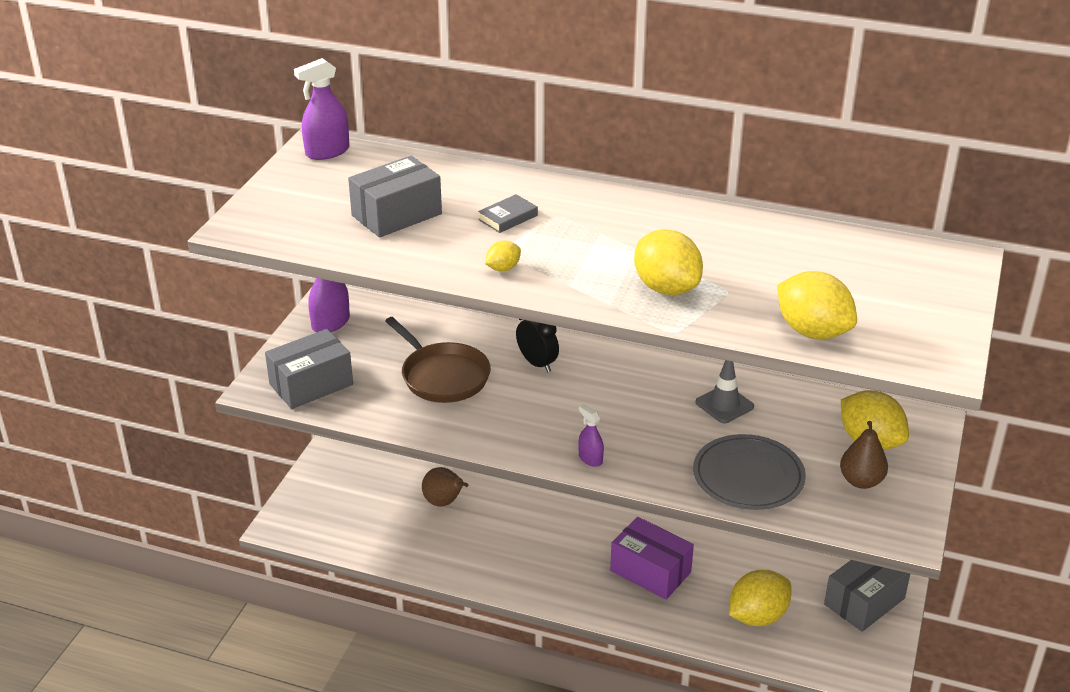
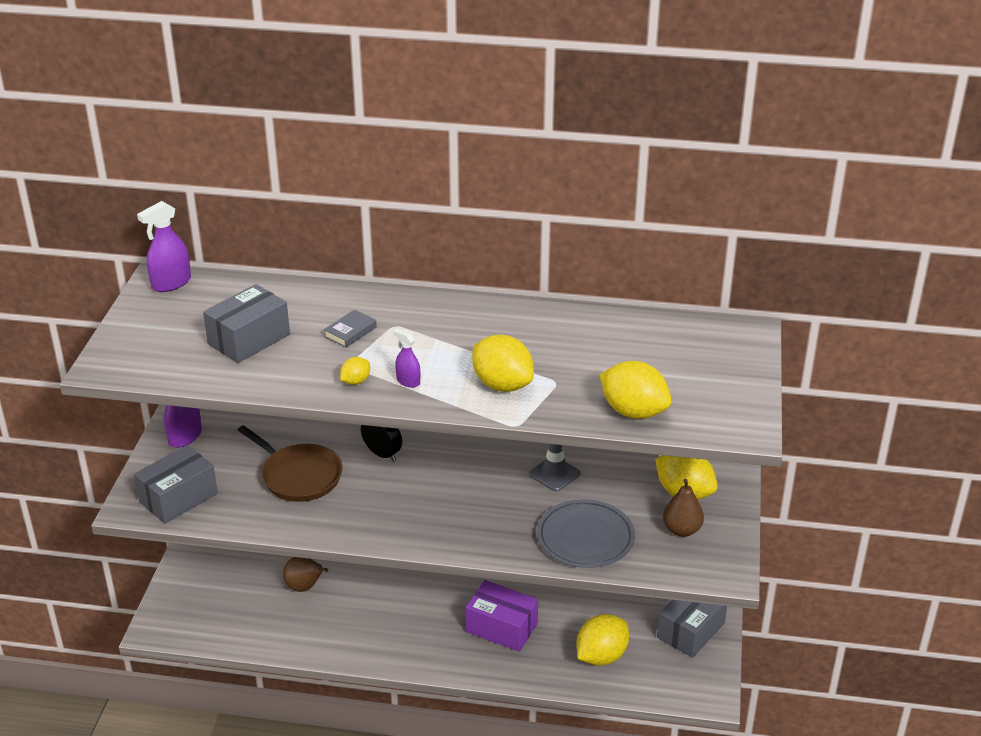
camera: 10 degrees left, 0 degrees up
purple spray bottle [578,404,604,467] -> purple spray bottle moved to [393,329,420,388]

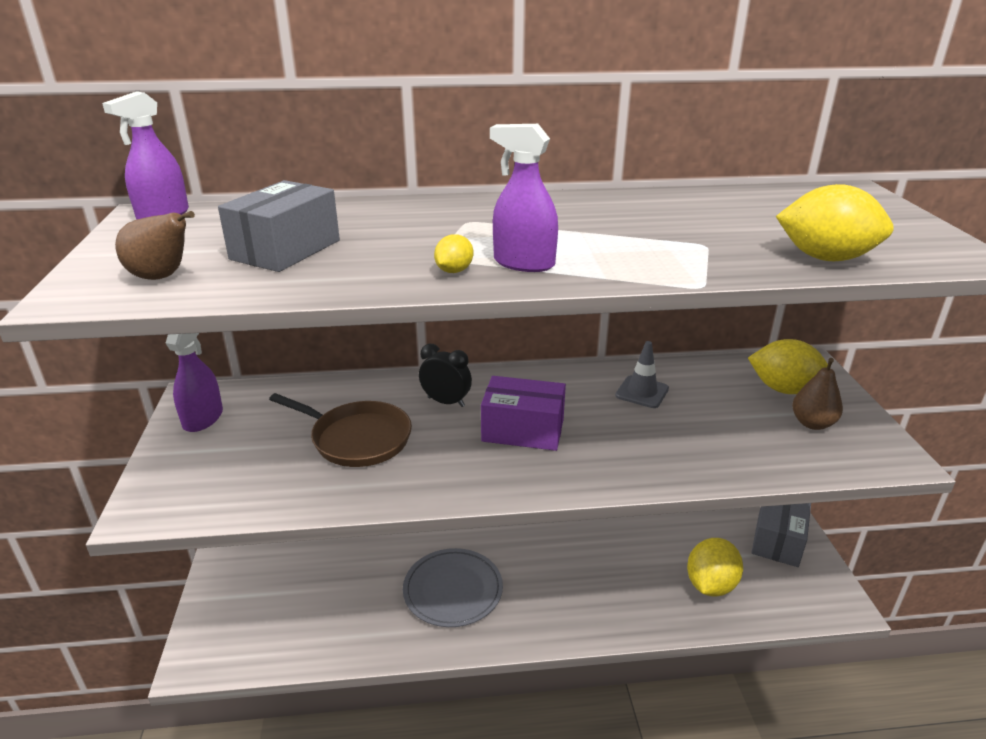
camera: 15 degrees left, 5 degrees down
grey box [134,445,218,524] -> none
brown pear [283,557,328,592] -> brown pear moved to [115,211,195,280]
grey book [324,310,377,348] -> none
purple spray bottle [393,329,420,388] -> purple spray bottle [490,124,558,272], size x1.70
purple box [466,580,538,652] -> purple box moved to [481,376,566,451]
yellow lemon [472,335,534,392] -> none
grey plate [537,499,635,568] -> grey plate moved to [403,548,503,627]

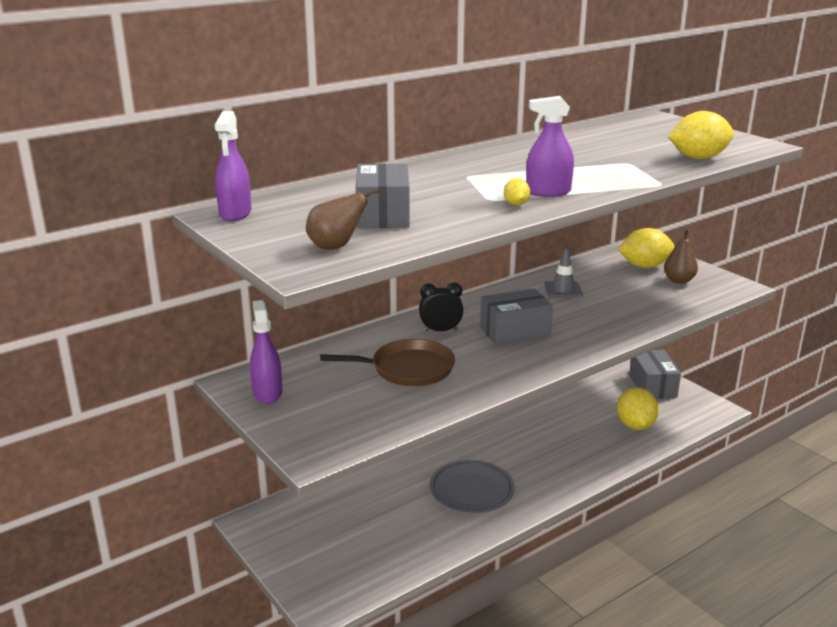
camera: 30 degrees left, 5 degrees down
purple box [481,376,566,451] -> grey box [480,289,553,346]

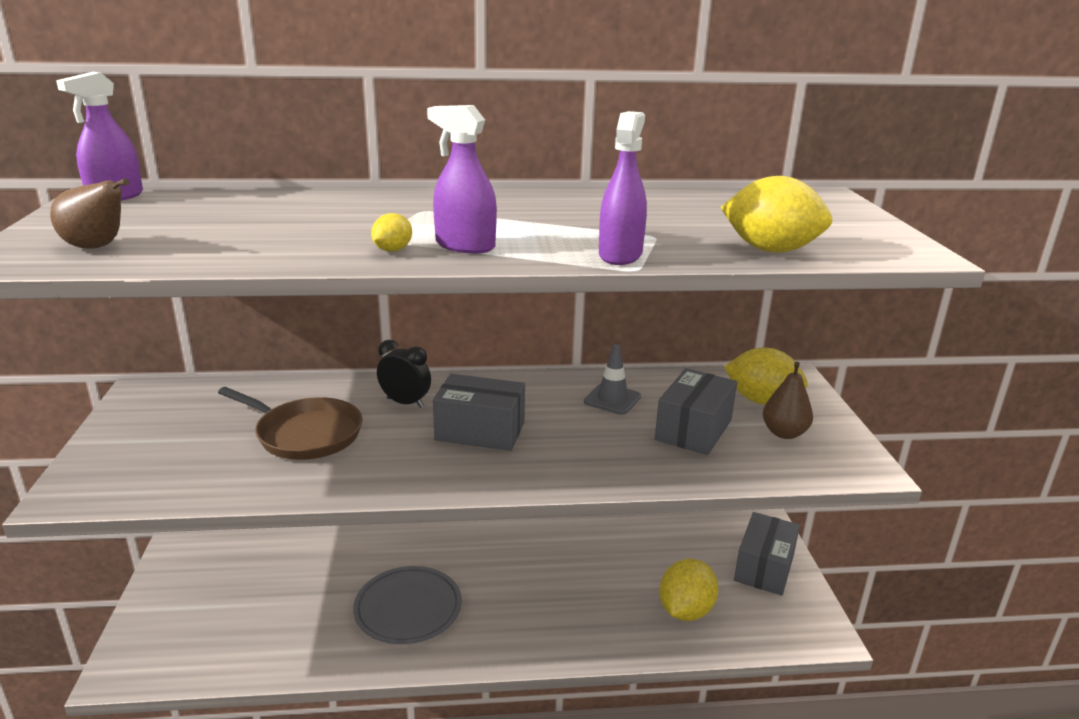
camera: 30 degrees right, 0 degrees up
purple spray bottle [250,300,282,403] -> purple spray bottle moved to [599,111,647,265]
grey box [356,163,410,228] -> grey box moved to [655,368,737,455]

